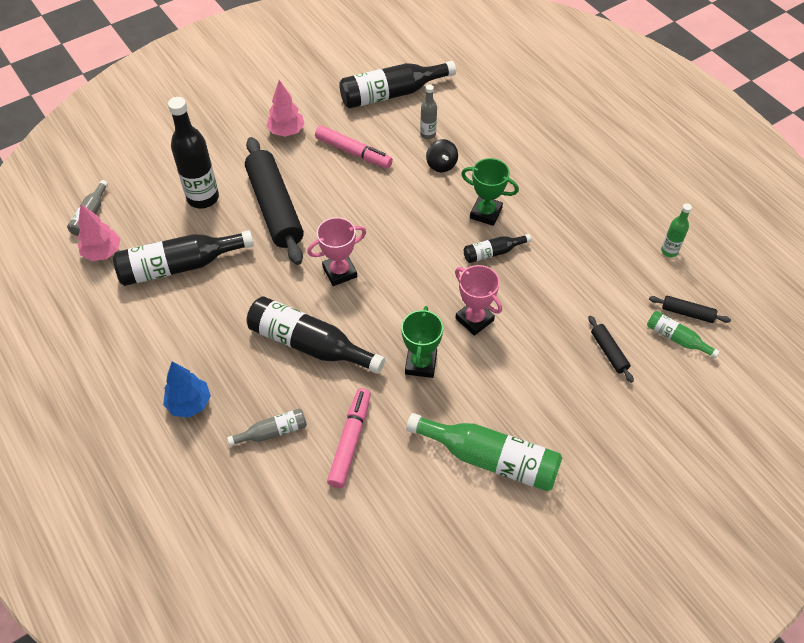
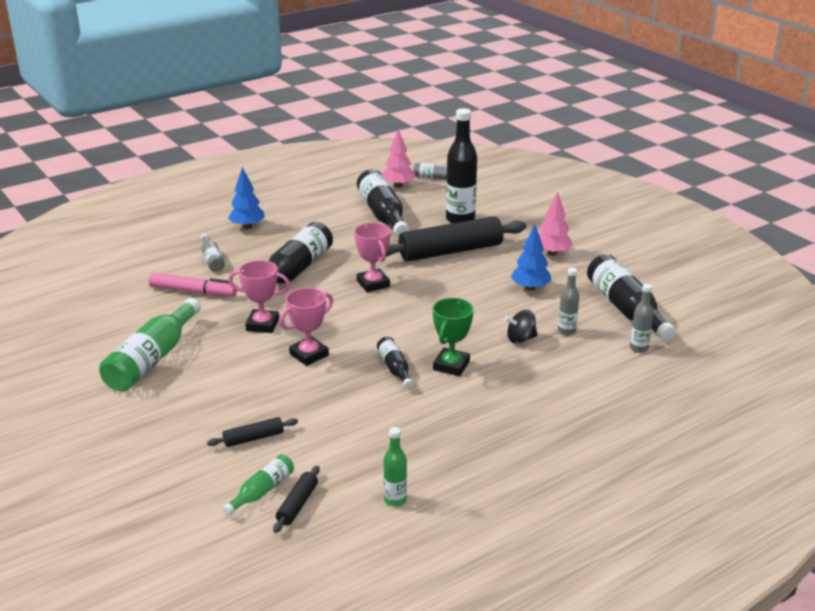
camera: 90 degrees right, 25 degrees down
pink marker [315,125,393,169] -> blue tree [511,225,552,291]
green trophy [401,306,443,378] -> pink trophy [228,260,290,333]
none -> grey bottle [630,284,654,353]

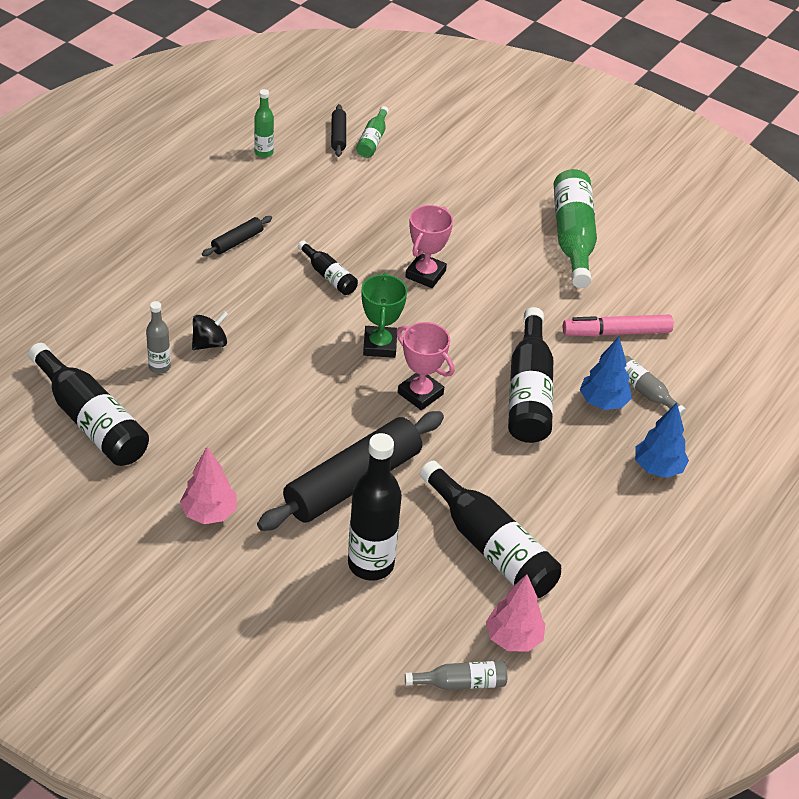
camera: 155 degrees right, 15 degrees up
black rolling pin [207,417,298,447] -> black rolling pin moved to [202,216,272,256]
pink trophy [228,260,290,333] -> none
green trophy [433,298,473,376] -> green trophy moved to [361,273,407,358]
blue tree [511,225,552,291] -> blue tree moved to [580,337,632,410]
grey bottle [630,284,654,353] -> none

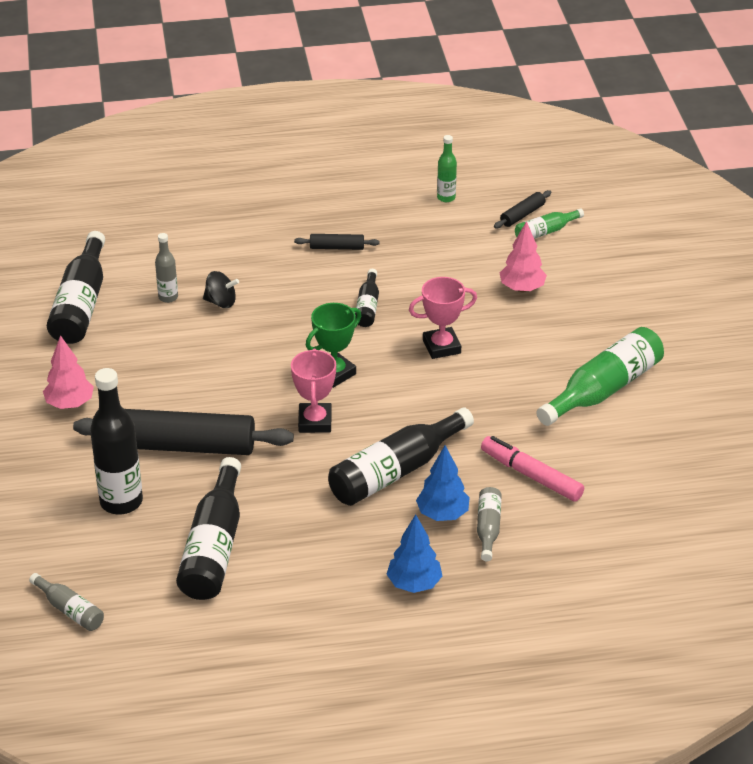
camera: 50 degrees right, 5 degrees down
pink tree [486,574,545,652] -> pink tree moved to [500,221,547,292]

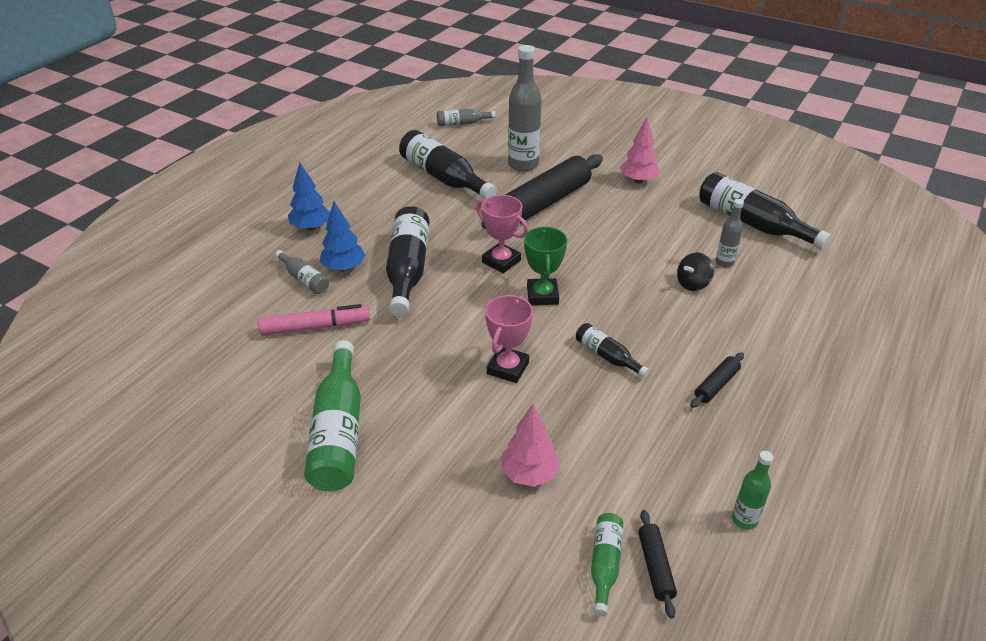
camera: 130 degrees right, 0 degrees up
black bottle [90,368,143,514] -> grey bottle [508,45,541,172]

